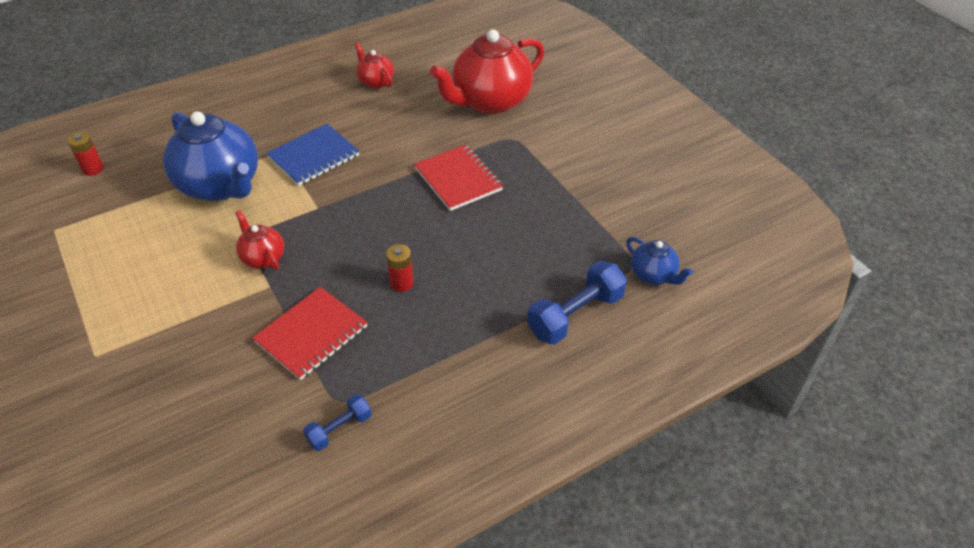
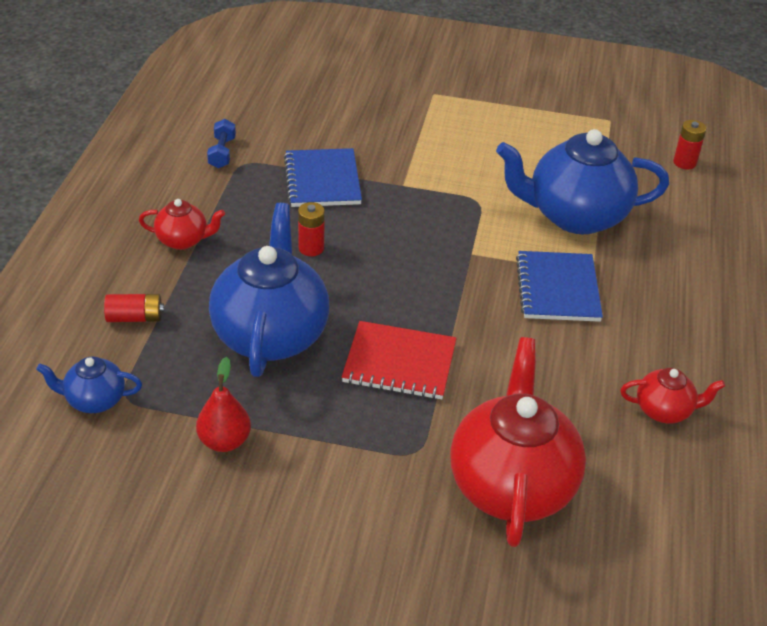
camera: 130 degrees right, 5 degrees down
red teapot [236,210,284,270] -> red teapot moved to [139,199,225,250]
red notebook [252,287,368,380] -> blue notebook [284,148,362,207]
blue dumbbell [527,261,627,344] -> red battery [104,294,164,322]
none -> red pear [196,357,251,452]
none -> blue teapot [209,203,329,377]

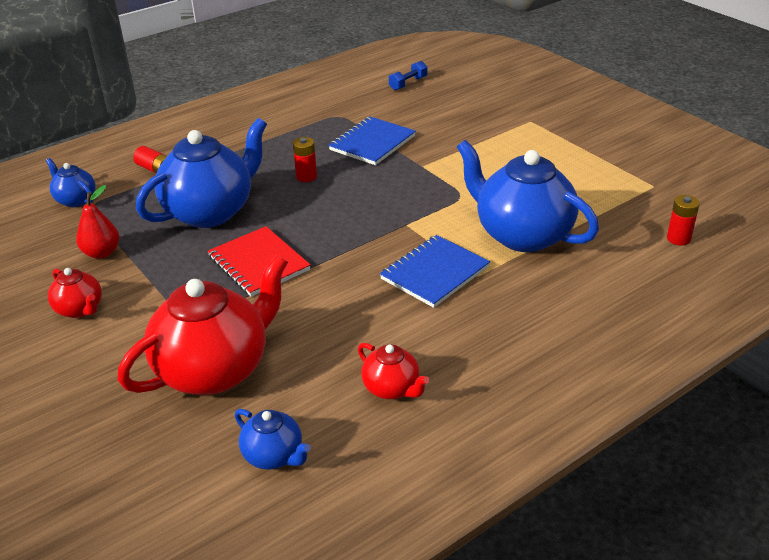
camera: 45 degrees right, 5 degrees down
red teapot [139,199,225,250] -> red teapot moved to [48,268,102,318]
blue dumbbell [207,119,236,168] -> blue dumbbell moved to [389,61,427,90]
none -> blue teapot [235,409,311,470]

